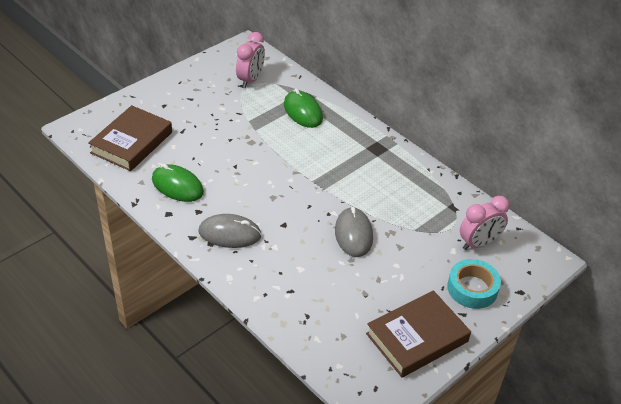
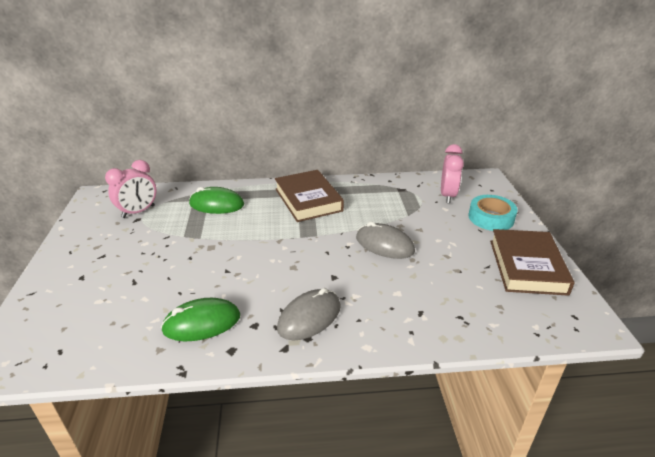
camera: 50 degrees left, 10 degrees down
brown book [88,105,172,171] -> brown book moved to [275,170,344,222]
pink clock [236,32,265,88] -> pink clock turned 75 degrees clockwise [105,160,157,218]

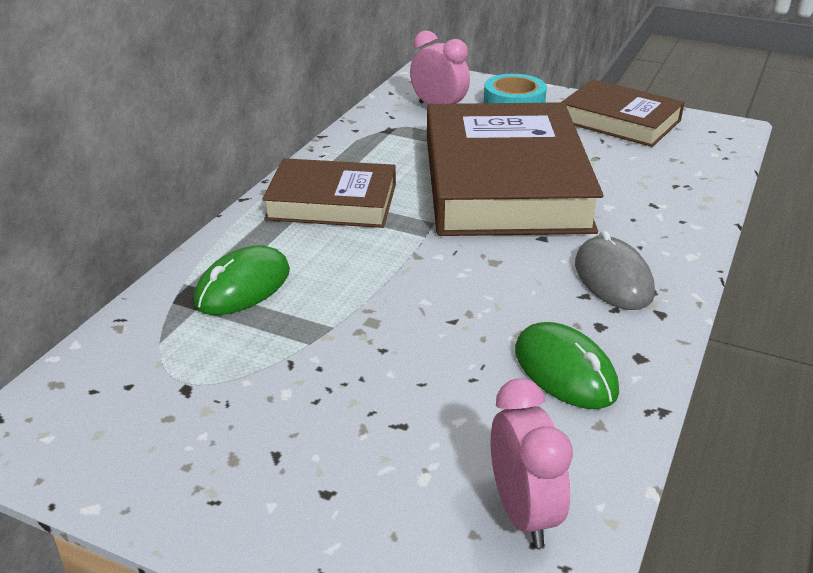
camera: 60 degrees left, 0 degrees up
pink clock [105,160,157,218] -> pink clock moved to [491,378,573,548]
green mouse [161,298,240,341] -> green mouse turned 45 degrees counterclockwise [515,322,619,409]
grey mouse [356,222,415,259] -> brown book [427,102,604,236]

